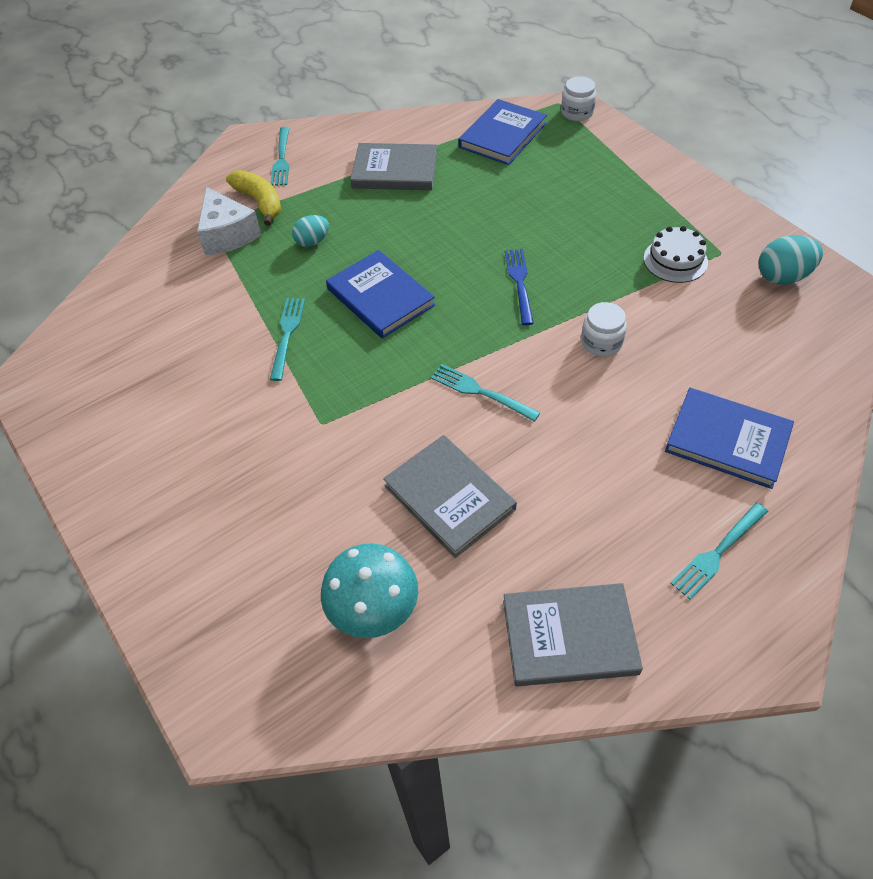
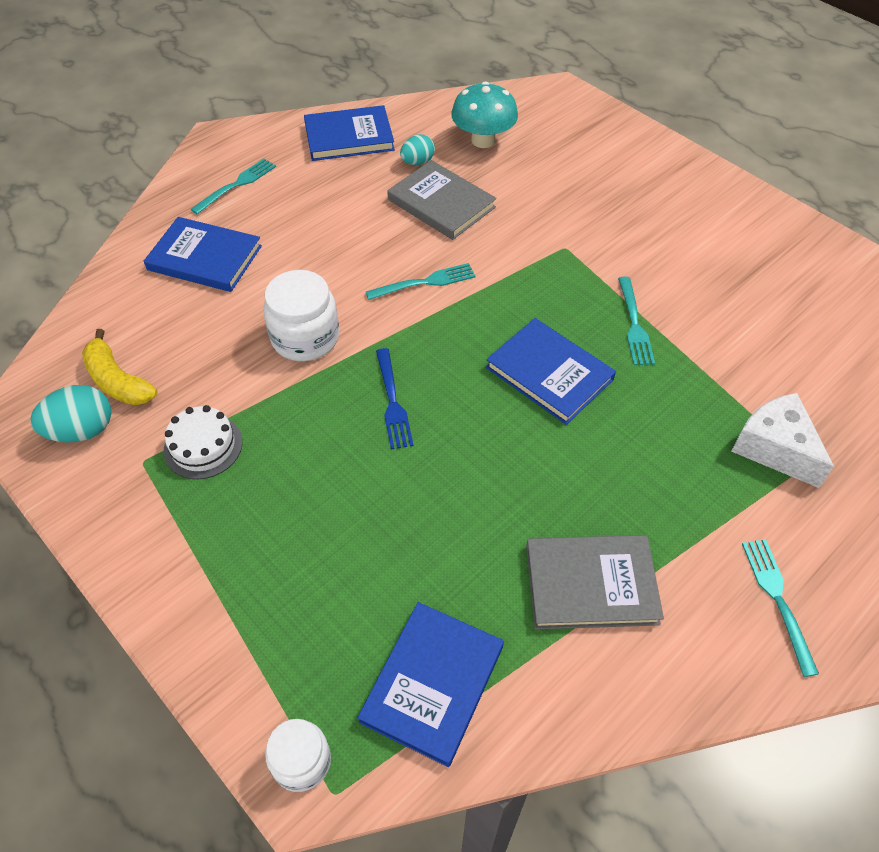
camera: 170 degrees right, 0 degrees up
yellow banana [226,170,281,226] -> yellow banana moved to [82,329,158,405]
turquoise egg [292,215,329,247] -> turquoise egg moved to [400,134,435,165]
turquoise fork [431,364,540,422] -> turquoise fork turned 45 degrees counterclockwise [366,263,476,300]
grey book [503,583,643,686] -> blue book [304,105,395,161]
white jar [581,302,627,357] -> white jar [263,270,339,361], size x1.60

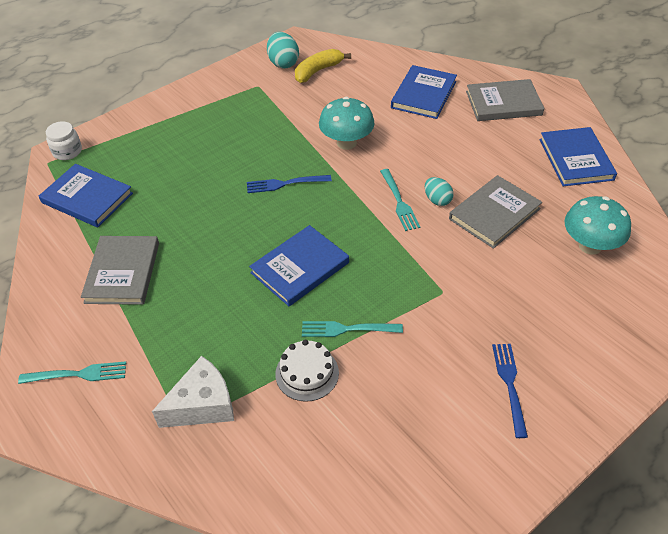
camera: 95 degrees right, 5 degrees down
white cake [164,405,242,479] -> white cake moved to [275,340,339,402]
turquoise fork [190,159,276,214] -> grey book [466,79,544,121]
white jar [263,270,339,361] -> turquoise mushroom [319,97,374,150]
turquoise egg [400,134,435,165] -> turquoise egg moved to [425,177,454,206]
none -> blue fork [492,344,528,438]

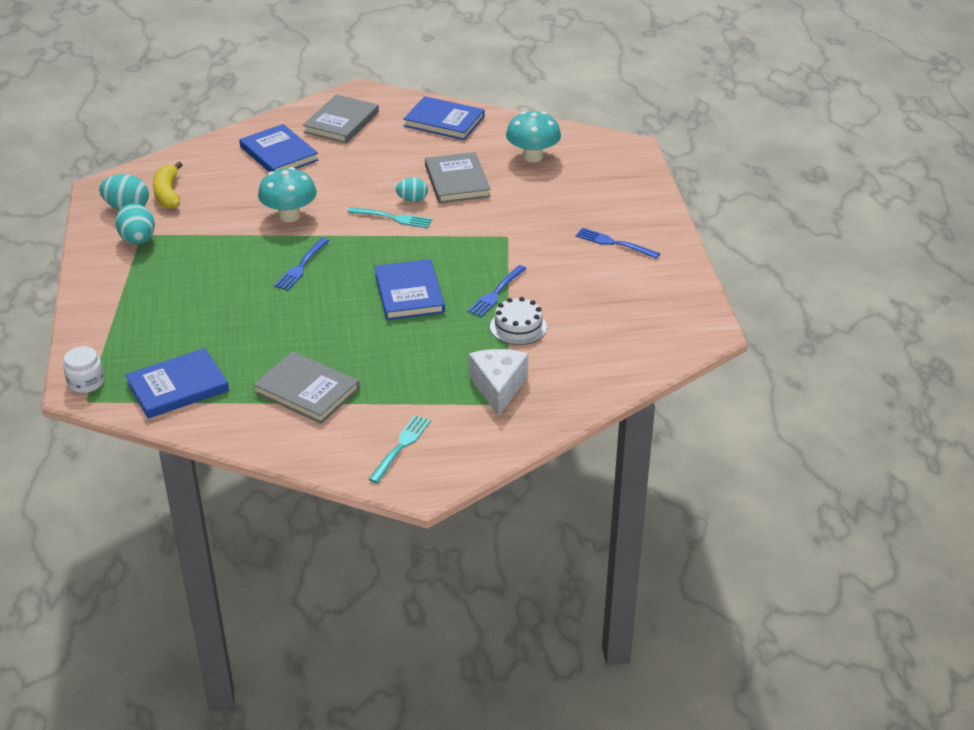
camera: 60 degrees left, 10 degrees down
turquoise fork [302,321,403,337] -> blue fork [467,265,527,317]
none -> turquoise egg [115,204,155,245]

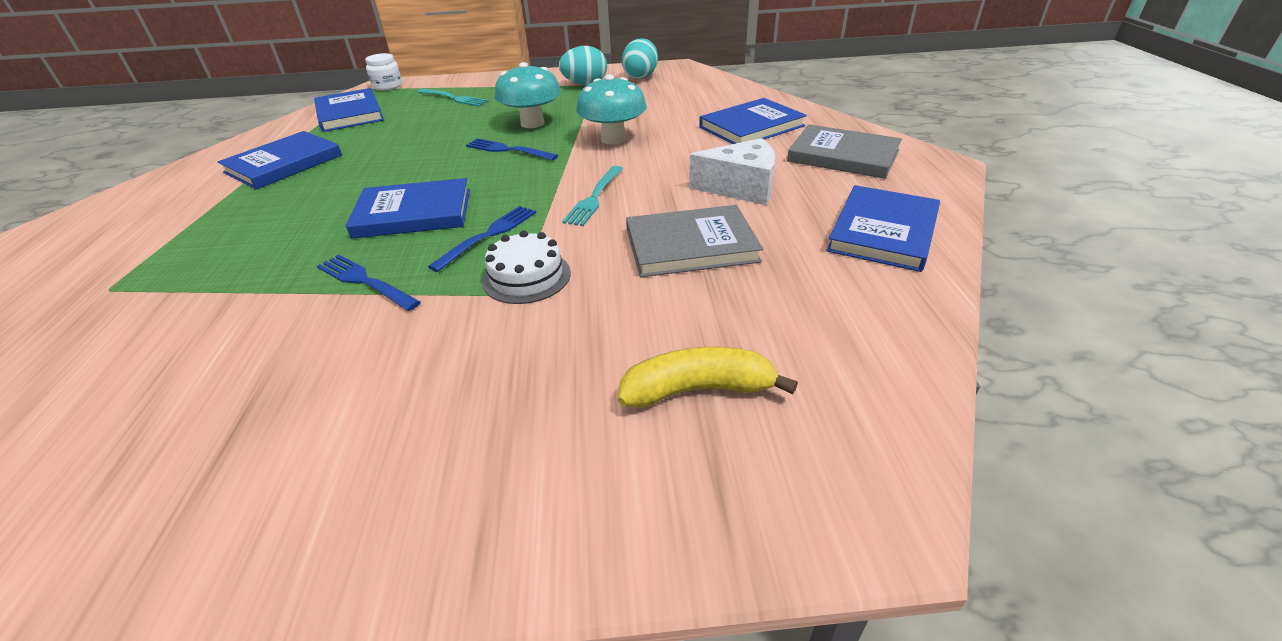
camera: 95 degrees right, 0 degrees up
yellow banana [153,162,183,209] -> yellow banana moved to [618,347,798,408]
grey book [253,351,360,424] -> blue book [218,131,342,189]
turquoise fork [368,415,431,483] -> turquoise fork moved to [417,89,489,107]
turquoise egg [396,178,428,202] -> none
white cheese [469,349,528,416] -> white cheese moved to [689,138,775,205]
white cake [490,297,547,345] -> white cake moved to [482,230,571,304]
turquoise mushroom [506,111,561,162] -> turquoise mushroom moved to [495,62,561,128]
blue fork [576,228,660,259] -> blue fork moved to [428,206,536,272]

